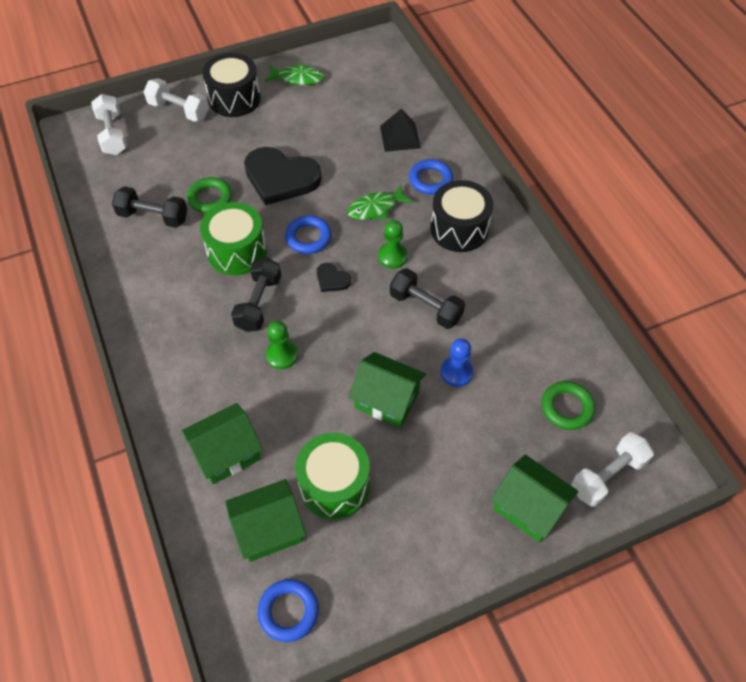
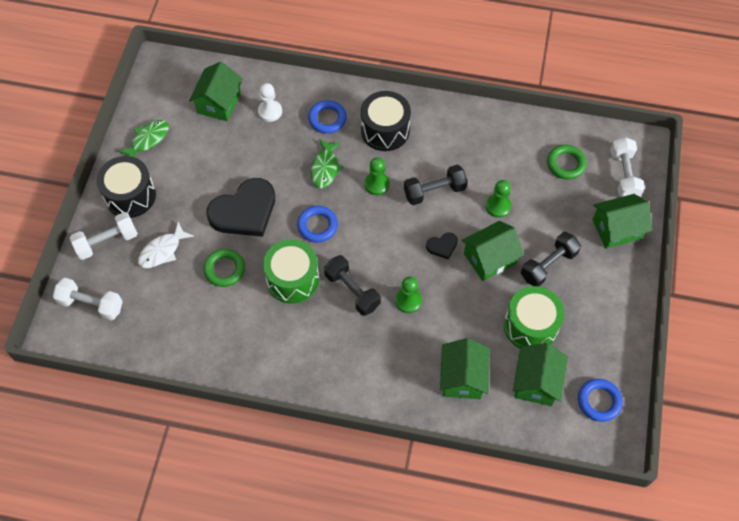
camera: 55 degrees left, 5 degrees up
black dumbbell [112,186,187,228] -> black dumbbell moved to [521,232,581,287]
black heart [317,263,351,292] -> black heart moved to [426,232,458,260]
black pyramid [380,109,421,152] -> white pawn [258,83,282,122]
blue pawn [440,338,473,387] -> green pawn [486,180,511,218]
none -> white fish [138,221,194,268]
none -> green house [189,62,243,121]

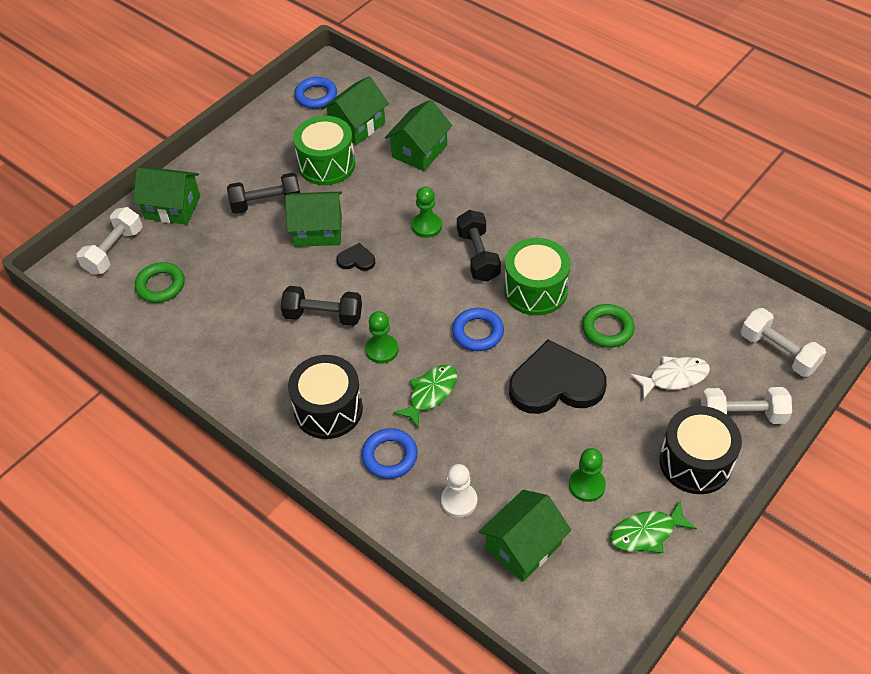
camera: 150 degrees left, 10 degrees down
green pawn [486,180,511,218] -> green pawn moved to [569,448,606,502]

